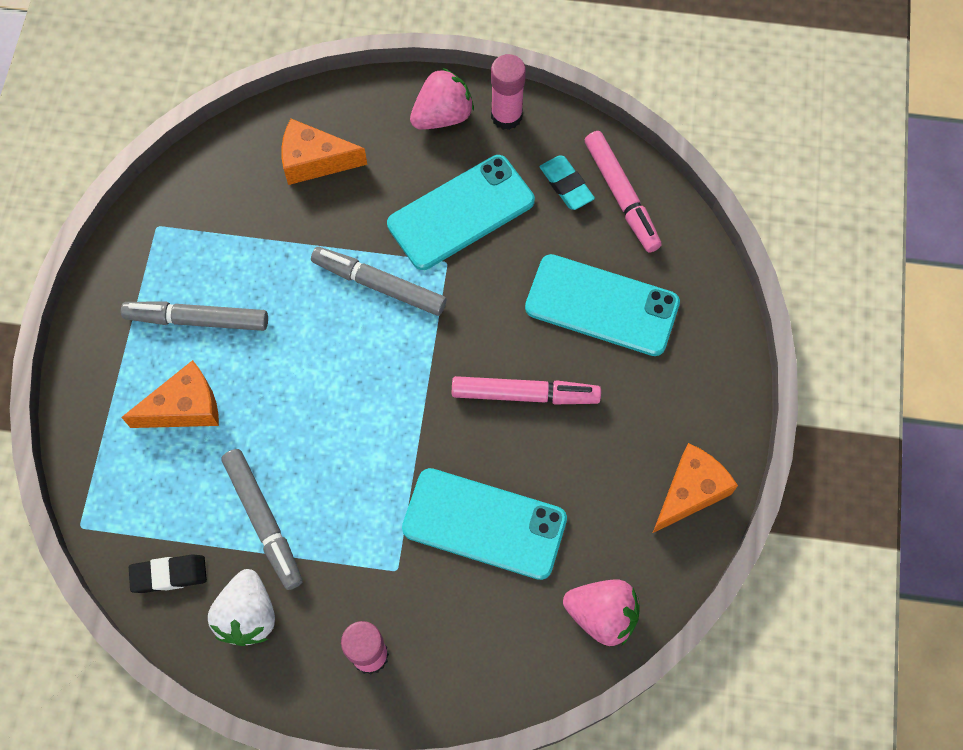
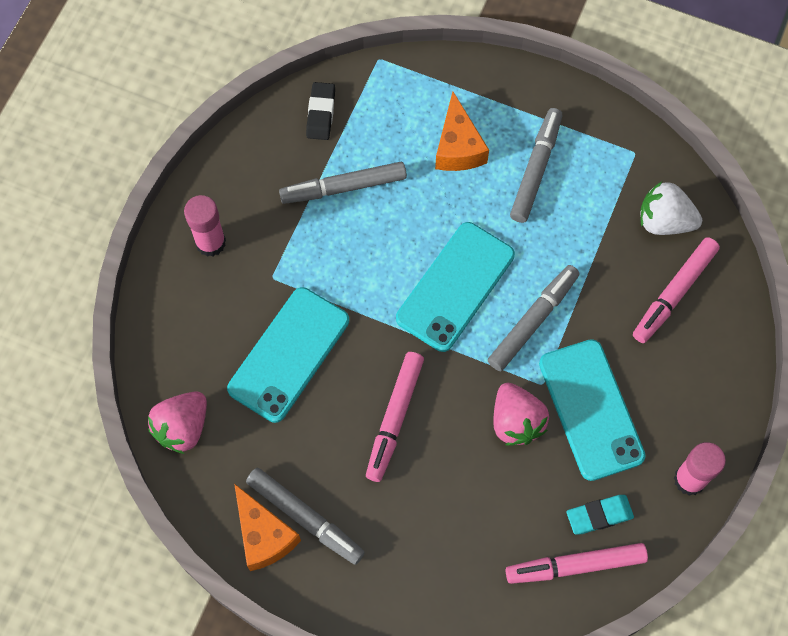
camera: 105 degrees right, 0 degrees up
white strawberry [208,569,275,646] -> white strawberry moved to [640,182,702,235]
orange cheese [281,119,367,185] -> pink marker [633,237,720,343]
pink strawberry [410,68,474,130] -> pink strawberry moved to [493,383,549,446]
turquoise phone [525,254,680,356] -> turquoise phone moved to [396,222,515,352]
none -> grey marker [246,468,365,565]

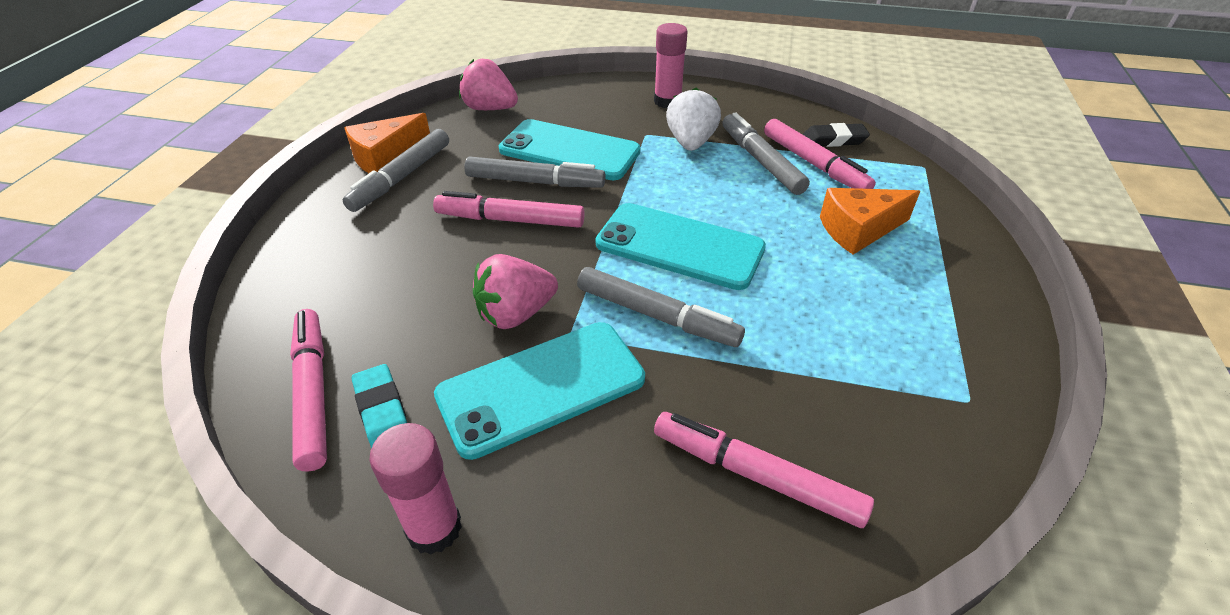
camera: 80 degrees right, 25 degrees down
grey marker [510,108,563,223] -> grey marker moved to [464,156,605,188]
white strawberry [640,182,702,235] -> white strawberry moved to [666,88,721,151]
none -> pink marker [764,119,876,189]

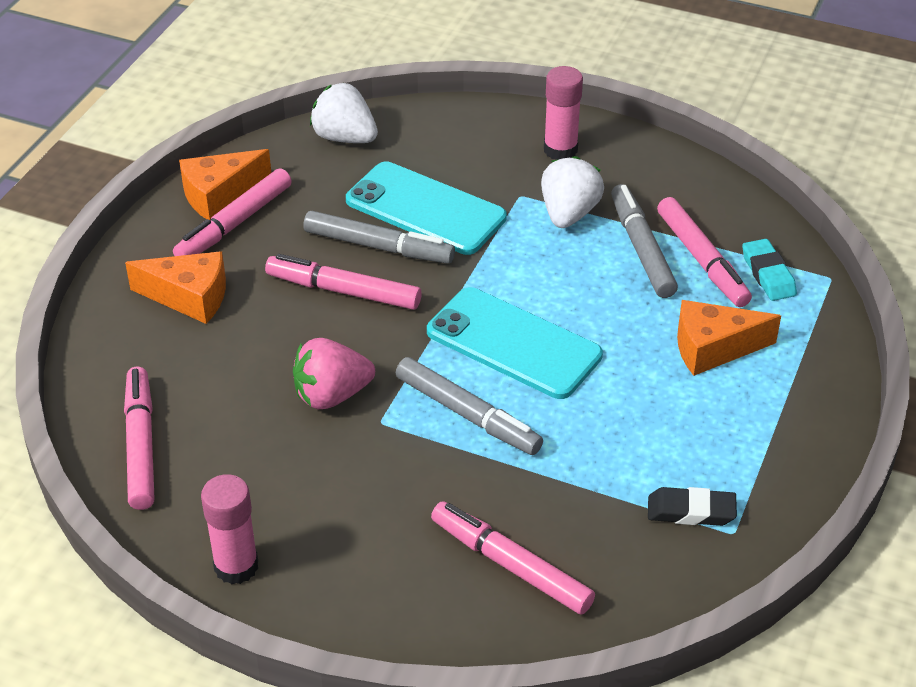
camera: 10 degrees right, 0 degrees up
grey marker [343,129,449,212] -> pink marker [173,168,292,256]
turquoise eraser [352,364,407,448] -> turquoise eraser moved to [742,239,797,301]
turquoise phone [434,322,645,460] -> none
pink strawberry [459,59,518,110] -> white strawberry [310,83,378,143]
black eraser [802,123,870,147] -> black eraser moved to [648,487,737,526]
none -> orange cheese [125,251,226,324]

